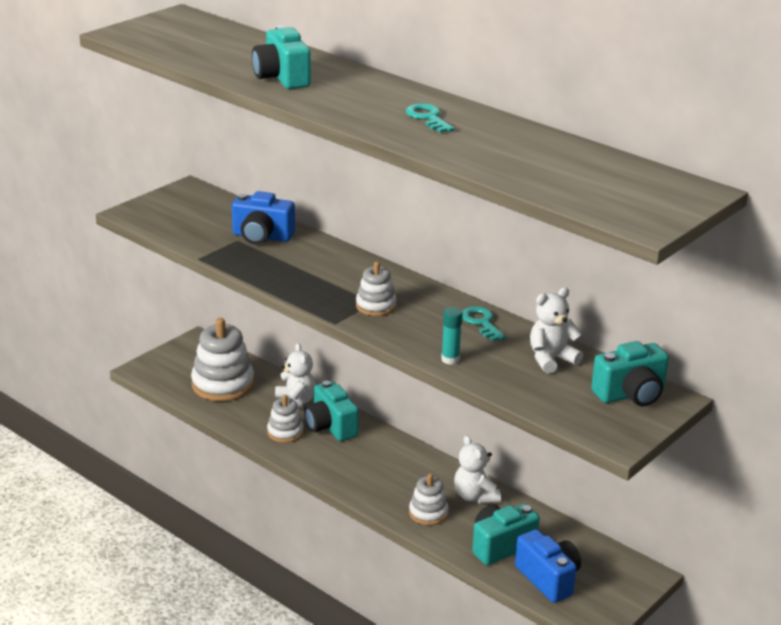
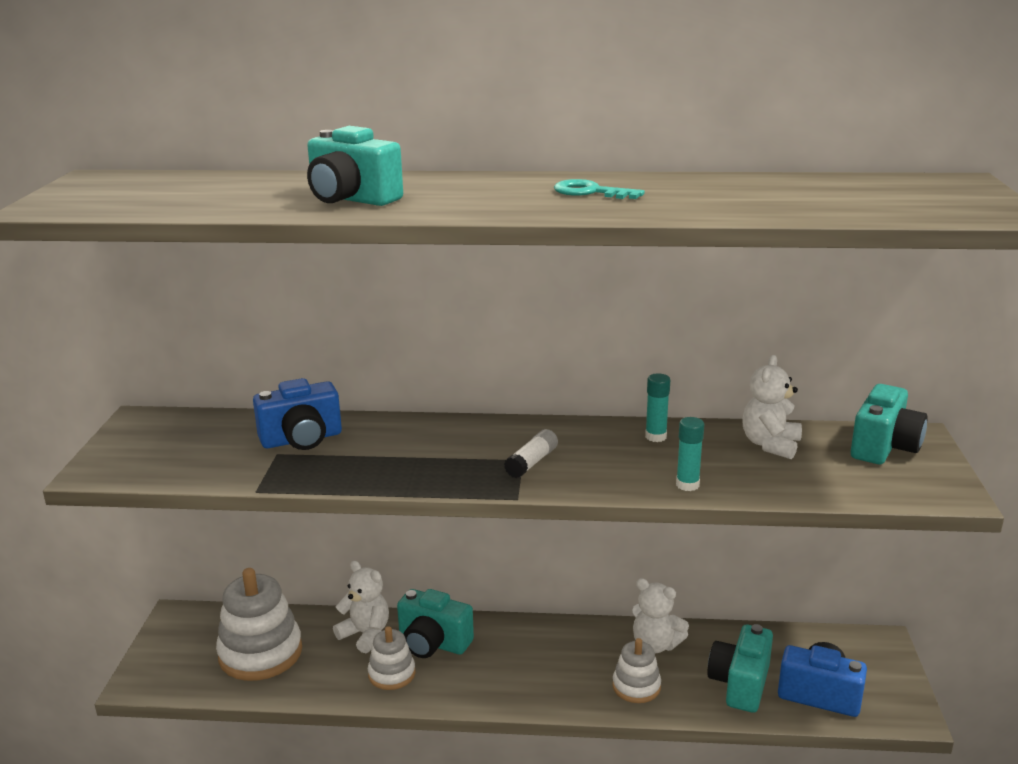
camera: 35 degrees left, 5 degrees down
white stacking toy [356,262,397,316] -> white glue stick [504,429,558,478]
turquoise key [462,306,506,341] -> turquoise glue stick [645,373,670,442]

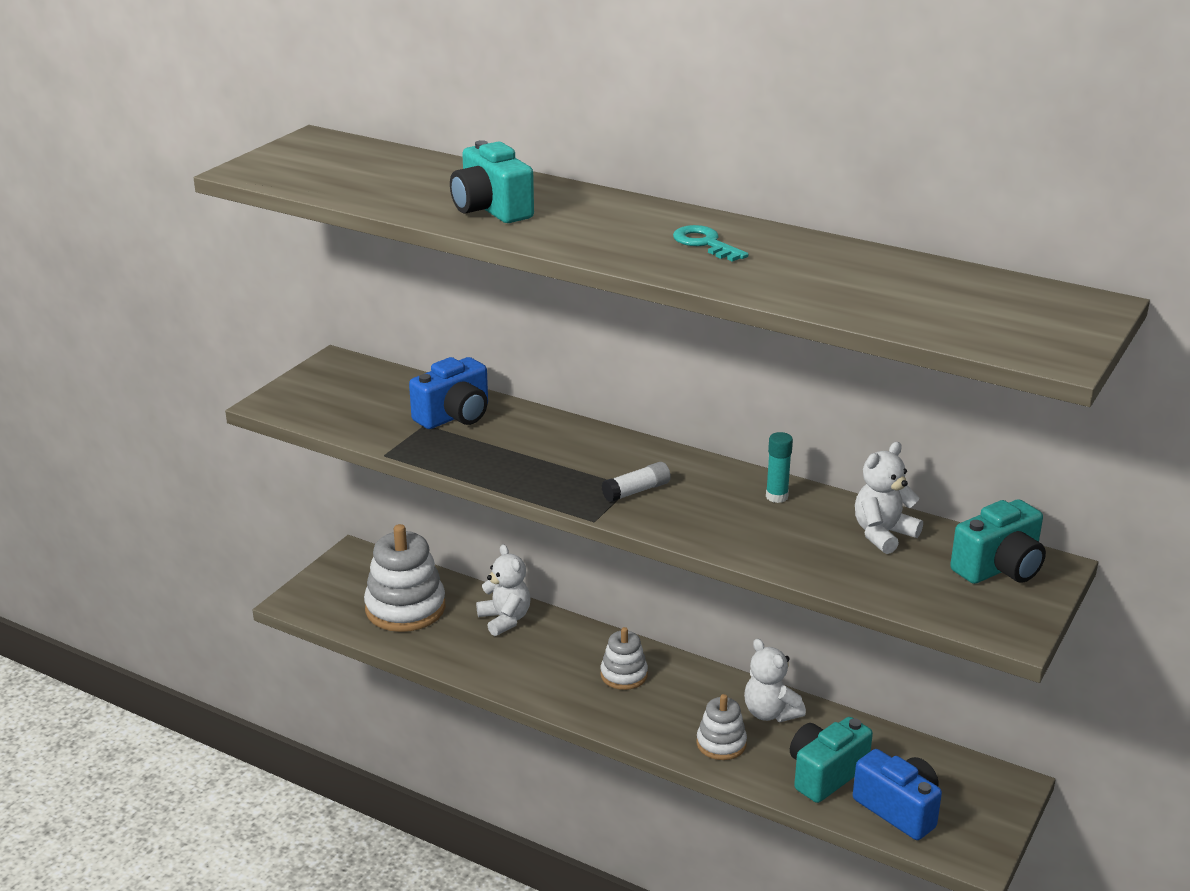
camera: 25 degrees right, 5 degrees up
blue camera [253,378,342,450] -> blue camera turned 45 degrees counterclockwise [409,357,488,429]
white stacking toy [368,626,415,690] -> white stacking toy moved to [600,627,648,690]
turquoise camera [397,589,474,658] -> none
turquoise glue stick [676,417,704,491] -> none

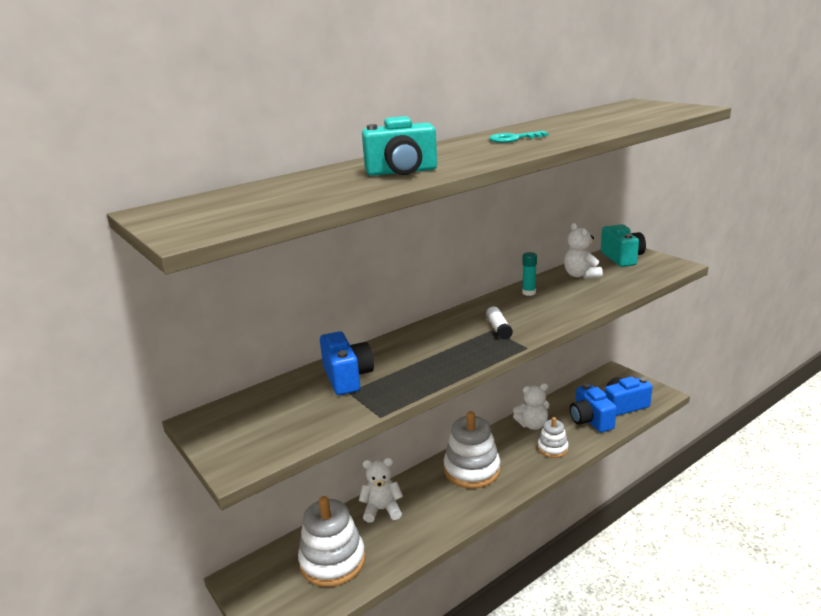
camera: 65 degrees left, 5 degrees down
white stacking toy [600,627,648,690] -> white stacking toy [444,411,501,488], size x1.80
turquoise camera [790,717,873,803] -> blue camera [570,384,617,433]

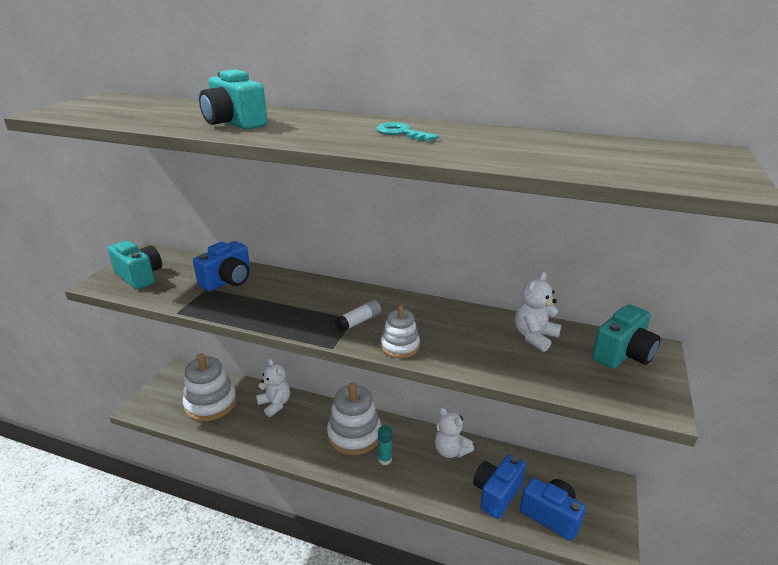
camera: 55 degrees right, 5 degrees up
turquoise glue stick [522,252,537,296] -> turquoise glue stick moved to [378,425,392,465]
white stacking toy [538,417,569,458] -> white stacking toy moved to [381,305,420,358]
none -> turquoise camera [108,241,162,290]

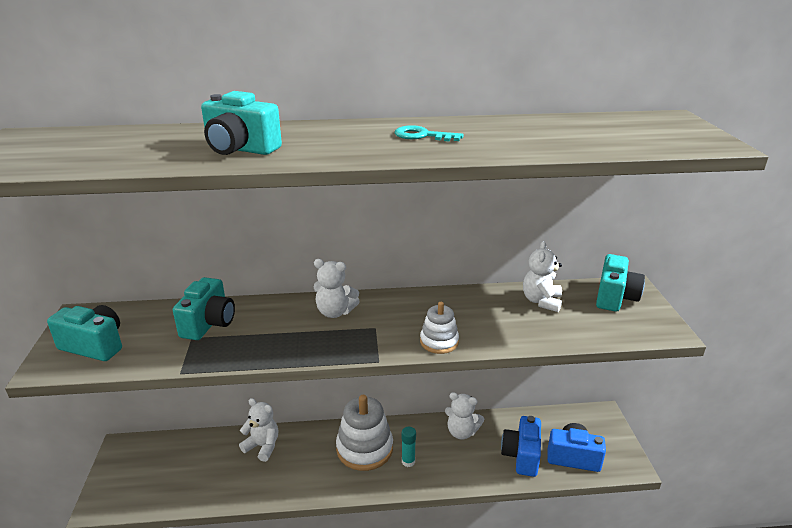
camera: 25 degrees left, 0 degrees up
white stacking toy [183,353,237,422] -> none
blue camera [193,241,250,291] -> turquoise camera [173,277,235,340]
white glue stick [335,300,381,332] -> none
none -> white teddy bear [314,259,360,318]

